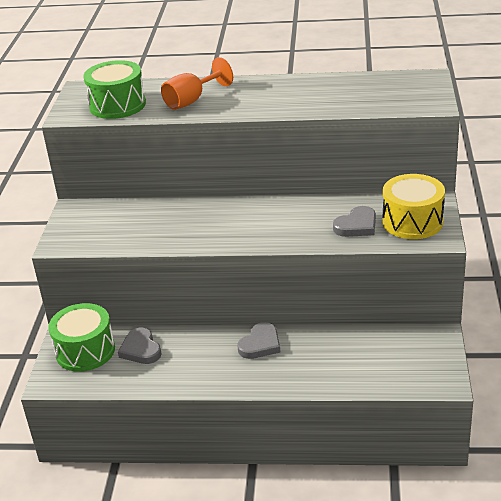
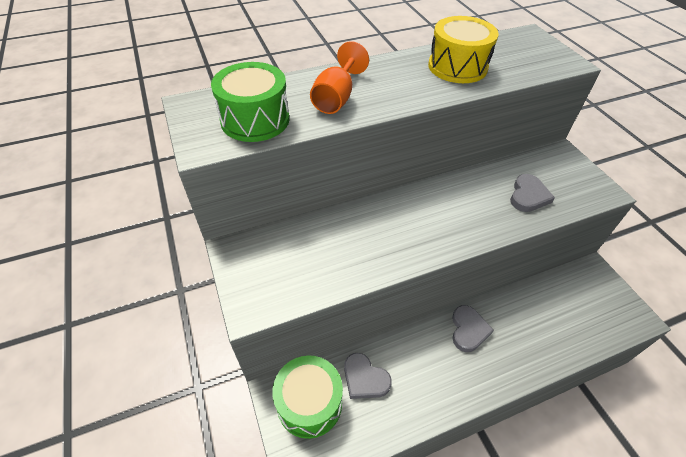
camera: 30 degrees left, 15 degrees up
yellow drum [382,174,445,239] -> yellow drum moved to [428,16,499,83]

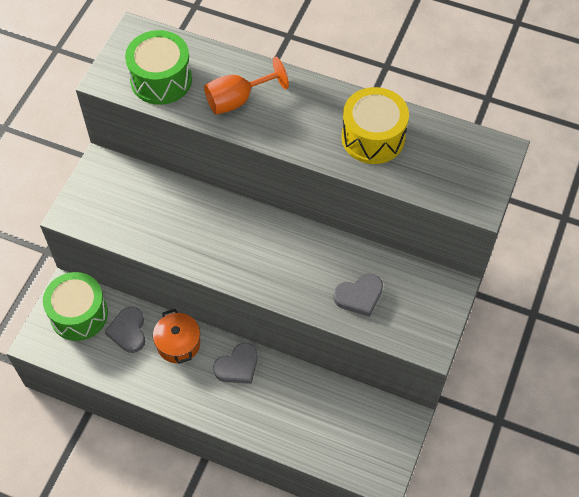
camera: 45 degrees right, 10 degrees up
none -> orange pot [153,309,200,364]

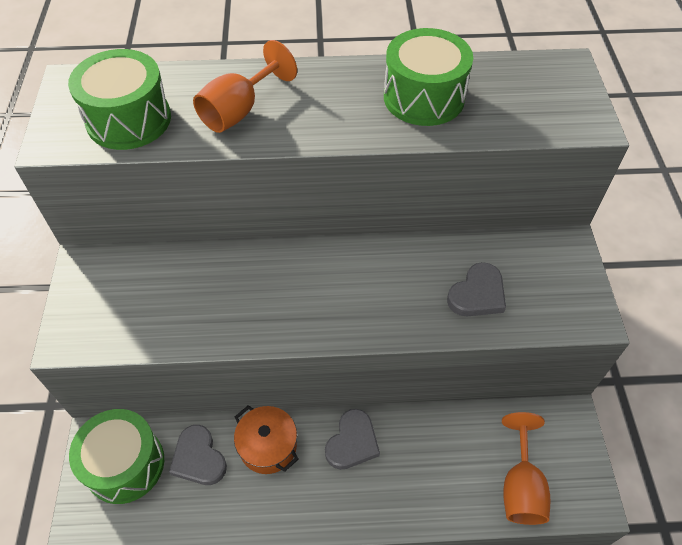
camera: 25 degrees left, 5 degrees down
yellow drum [341,87,409,164] -> green drum [384,28,473,126]
none -> orange goblet [502,412,550,525]

